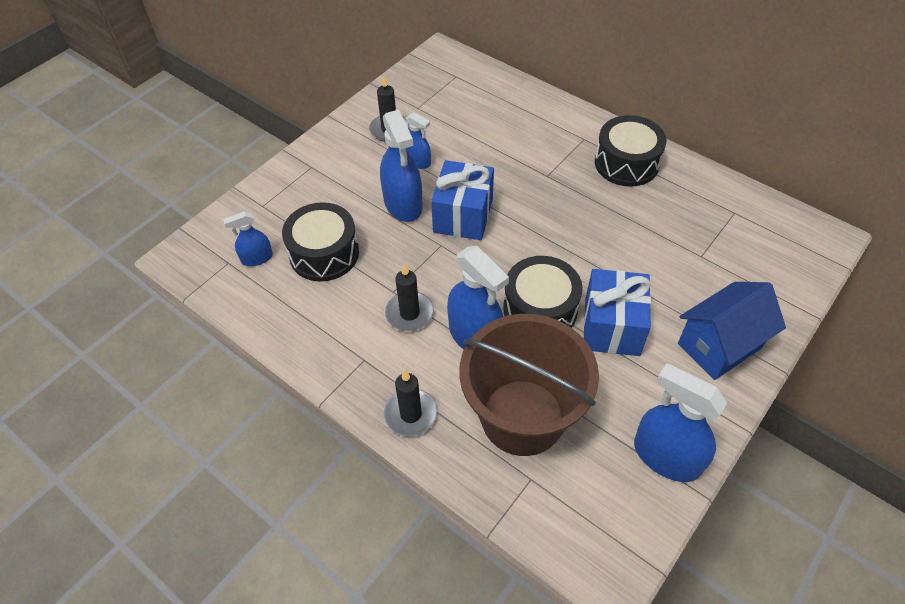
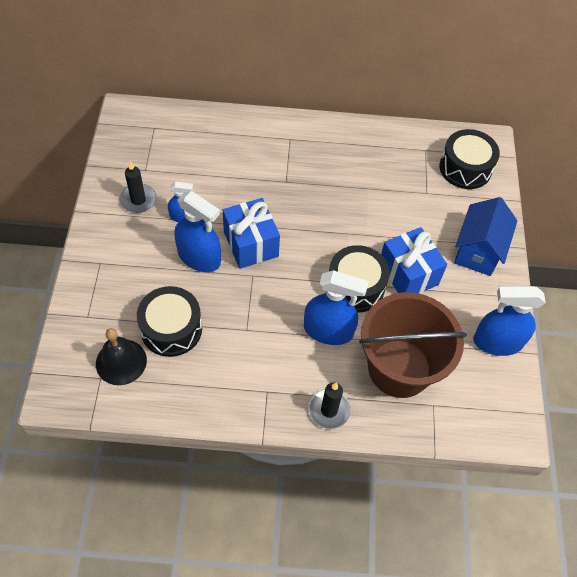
camera: 40 degrees left, 5 degrees up
blue spray bottle [223,211,273,266] -> black bell [96,328,147,385]
black candle [385,263,434,331] -> none
black drum [595,115,667,187] -> black drum moved to [439,129,500,189]

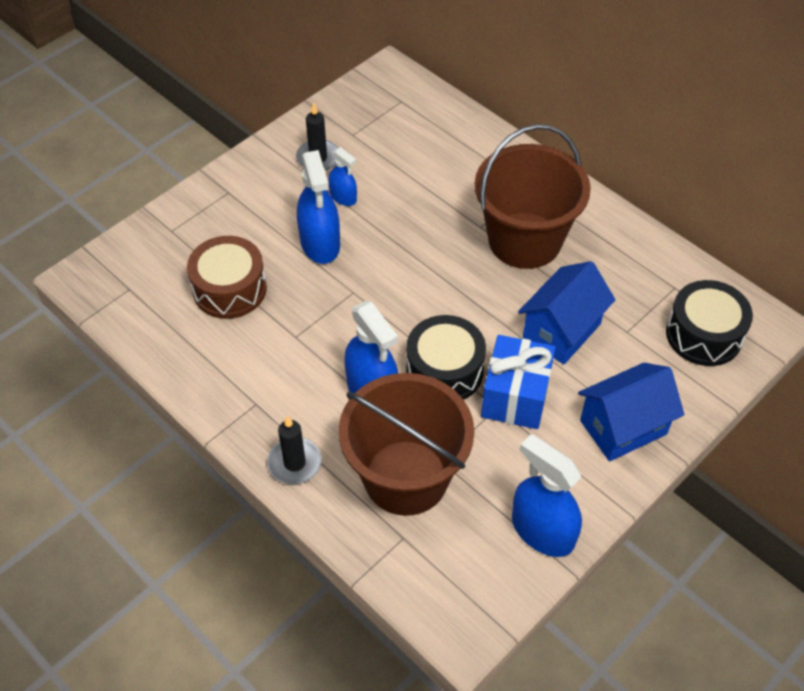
camera: 45 degrees right, 5 degrees down
black bell [96,328,147,385] -> none
black drum [137,286,202,357] -> brown drum [187,236,267,319]
blue gift [223,198,280,269] -> none
none -> brown bucket [475,124,591,269]
none -> blue house [518,261,615,364]

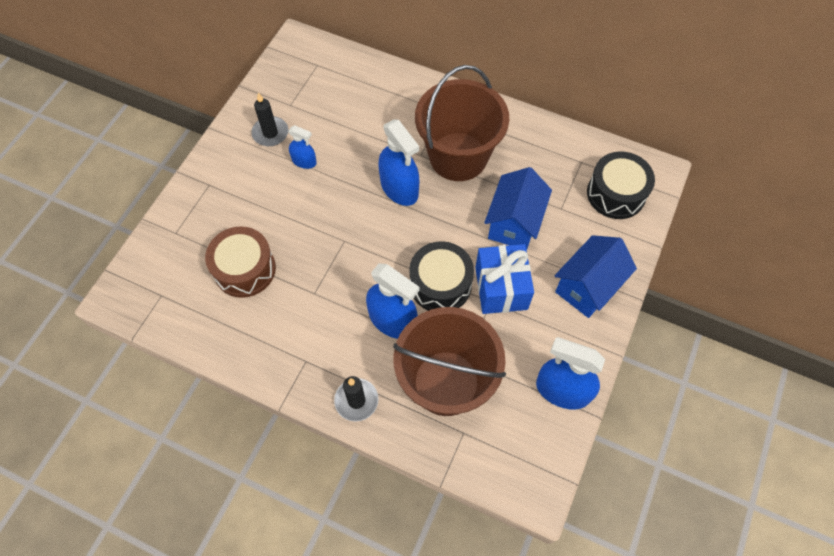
camera: 20 degrees left, 10 degrees up
blue spray bottle [297,150,340,264] -> blue spray bottle moved to [379,119,419,206]

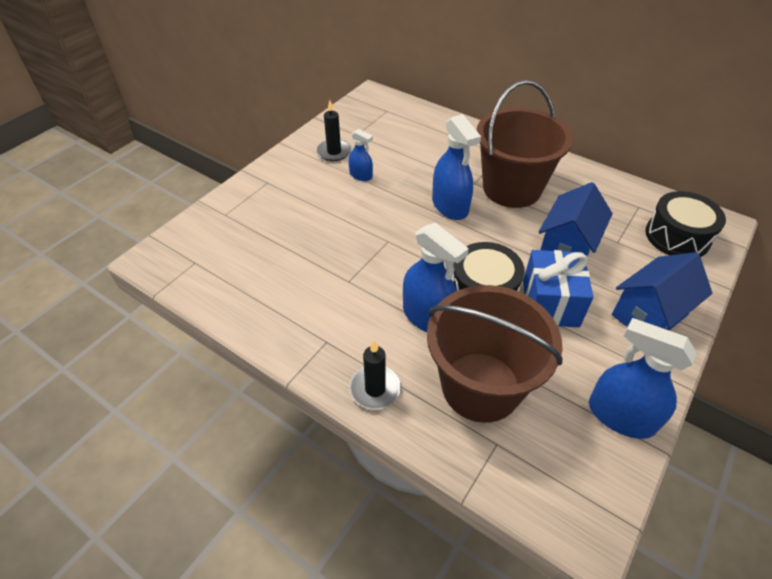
camera: 10 degrees right, 15 degrees down
brown drum [205,226,276,298] -> none

